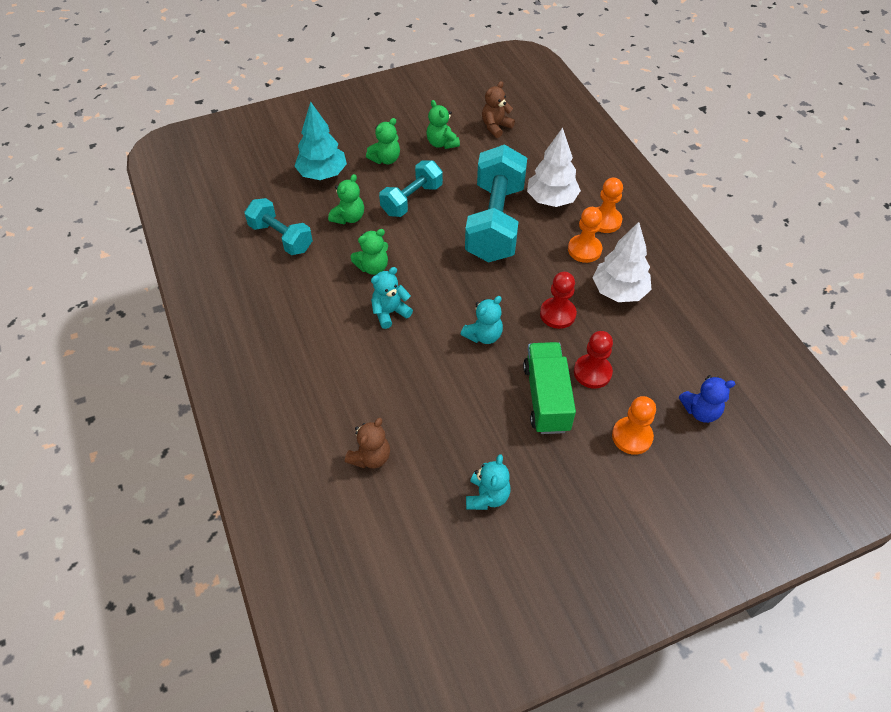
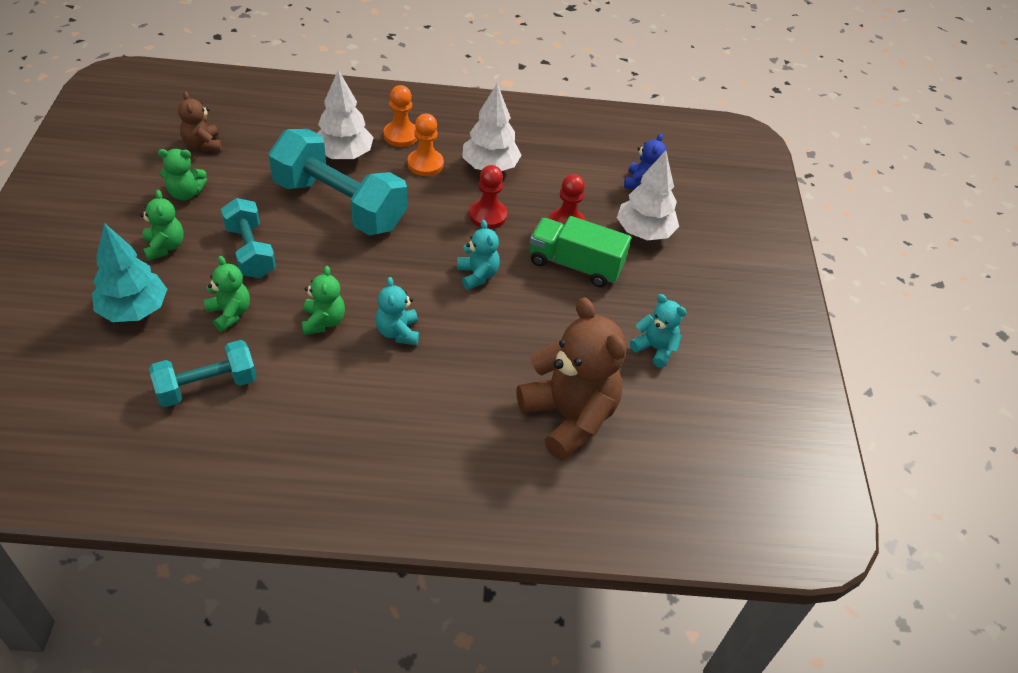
camera: 70 degrees left, 5 degrees down
brown teddy bear [345,418,390,469] -> brown teddy bear [517,297,626,461], size x2.02
orange pawn [612,396,656,455] -> white tree [617,150,679,241]

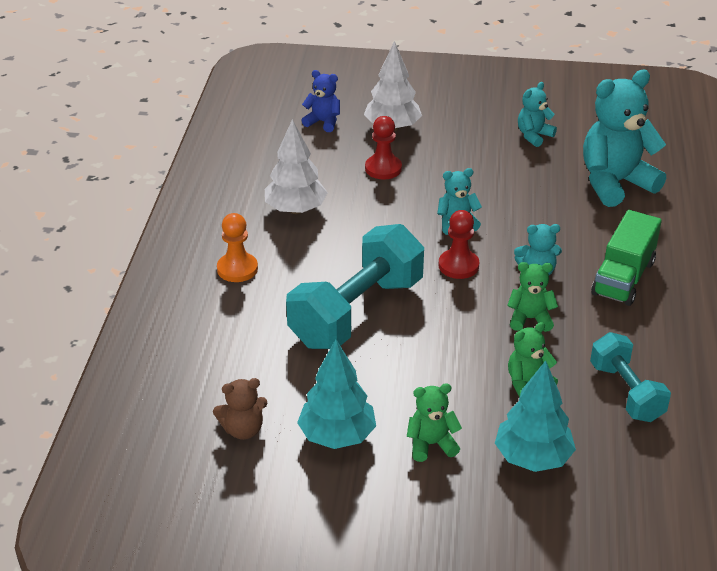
camera: 80 degrees left, 10 degrees down
green teddy bear [158,149,207,201] -> turquoise tree [297,339,376,449]
turquoise dumbbell [221,198,276,278] -> none
white tree [317,70,374,160] -> none
orange pawn [408,114,444,176] -> none
red pawn [469,165,507,229] -> red pawn moved to [439,210,479,279]
brown teddy bear [517,297,626,461] -> turquoise teddy bear [583,70,666,207]
green truck [530,216,631,287] -> green truck moved to [591,210,662,306]

